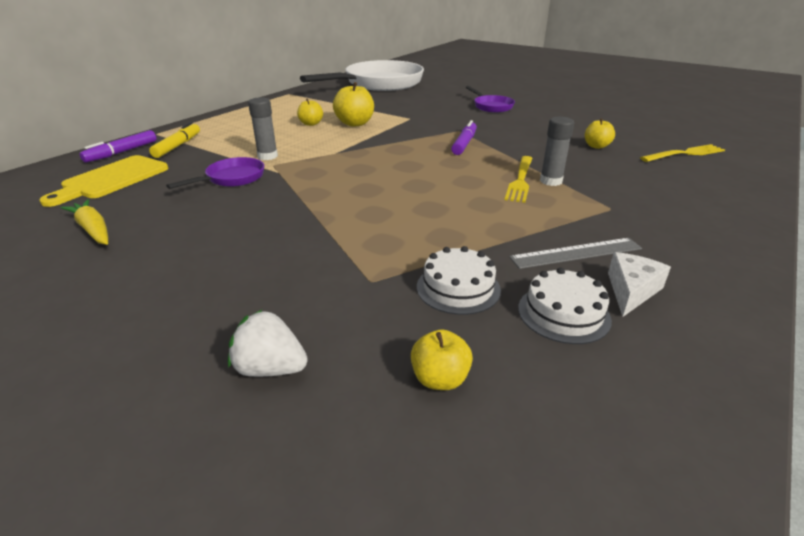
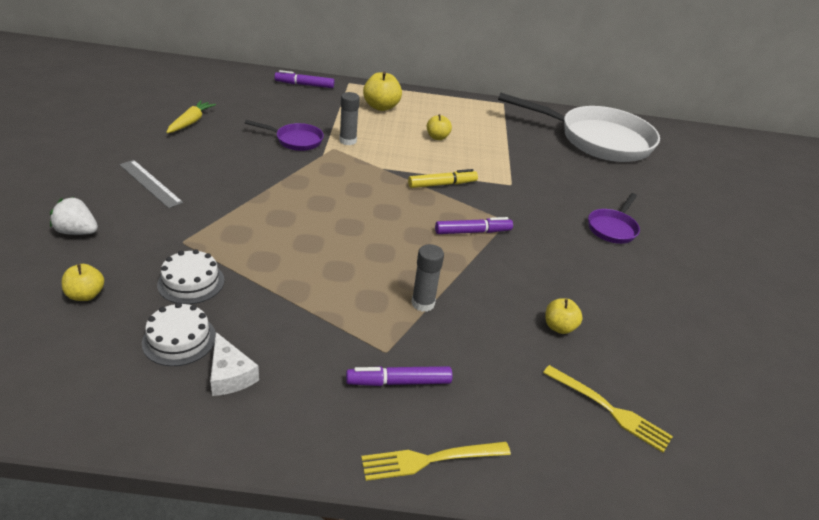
camera: 55 degrees right, 5 degrees up
yellow cutting board [39,155,169,207] -> none
yellow marker [149,122,200,158] -> yellow marker moved to [408,169,478,188]
white strawberry [228,310,308,377] -> white strawberry turned 60 degrees counterclockwise [50,197,98,235]
yellow apple [333,82,374,127] -> yellow apple moved to [363,72,402,111]
yellow fork [505,156,533,203] -> yellow fork moved to [361,441,511,481]
grey ruler [509,238,642,269] -> grey ruler moved to [119,160,183,208]
white cheese [608,252,671,317] -> white cheese turned 60 degrees clockwise [210,332,259,396]
none -> purple marker [346,366,453,386]

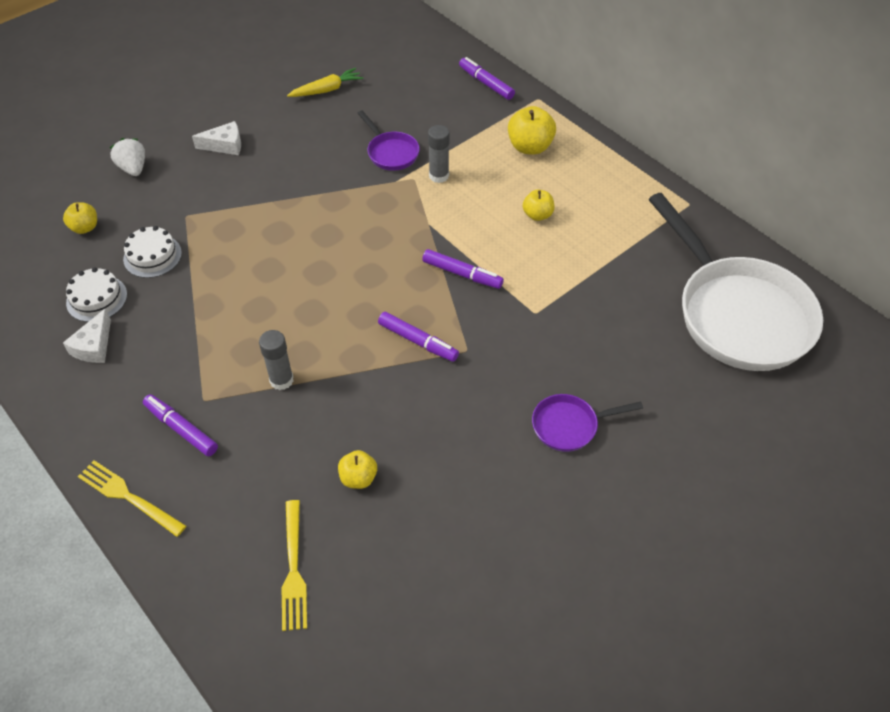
camera: 50 degrees right, 15 degrees up
grey ruler [119,160,183,208] -> white cheese [192,121,241,155]
yellow marker [408,169,478,188] -> purple marker [422,249,504,289]

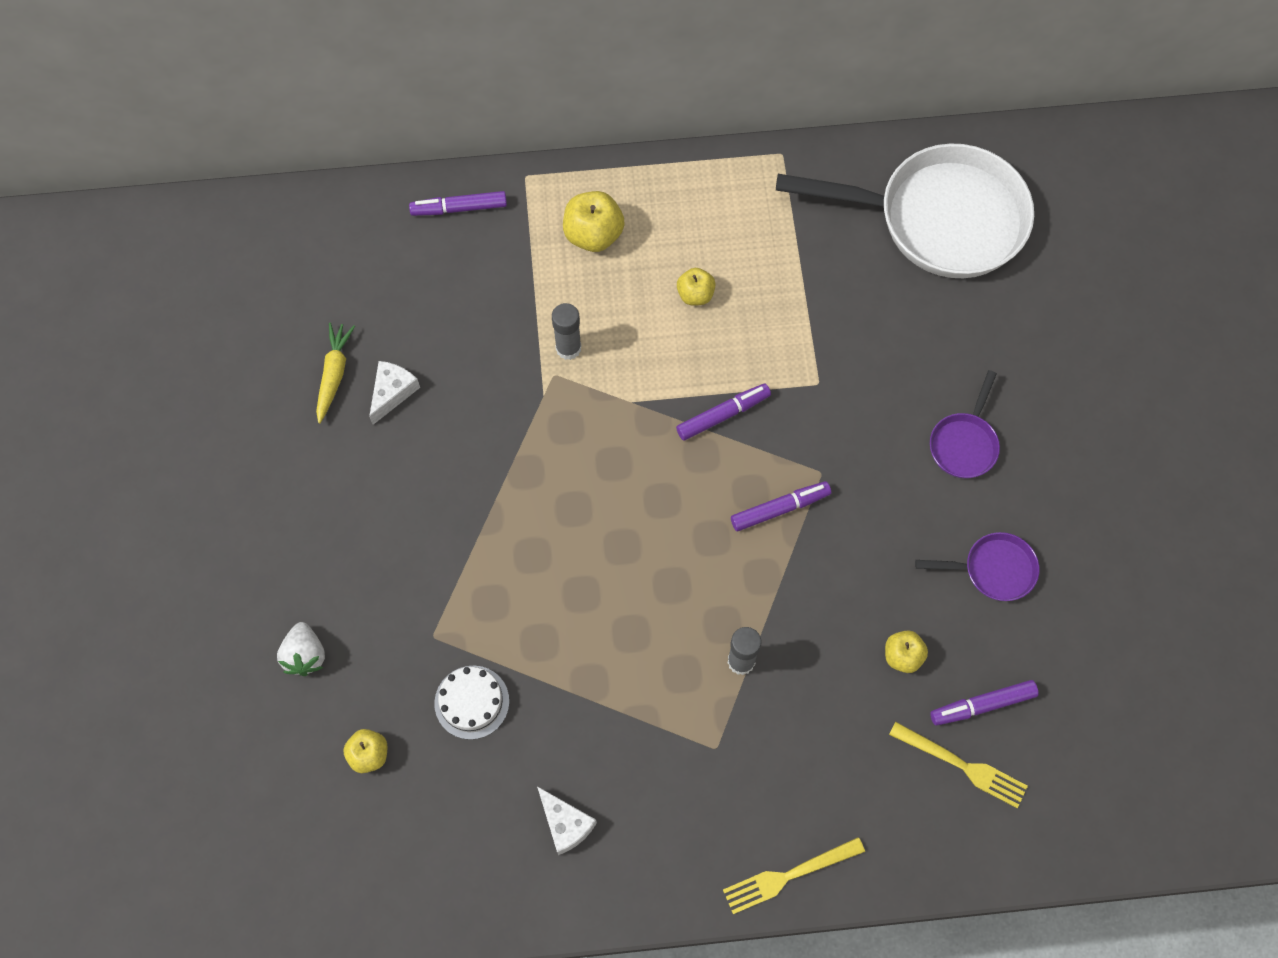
camera: 55 degrees left, 15 degrees up
white cake [66,267,127,322] -> none
white strawberry [110,138,145,176] -> white strawberry turned 105 degrees counterclockwise [277,622,325,676]
purple marker [143,394,218,456] -> purple marker moved to [930,680,1039,726]
white cheese [192,121,241,155] -> white cheese moved to [369,361,420,425]
purple pan [357,110,420,171] -> purple pan moved to [915,532,1039,601]

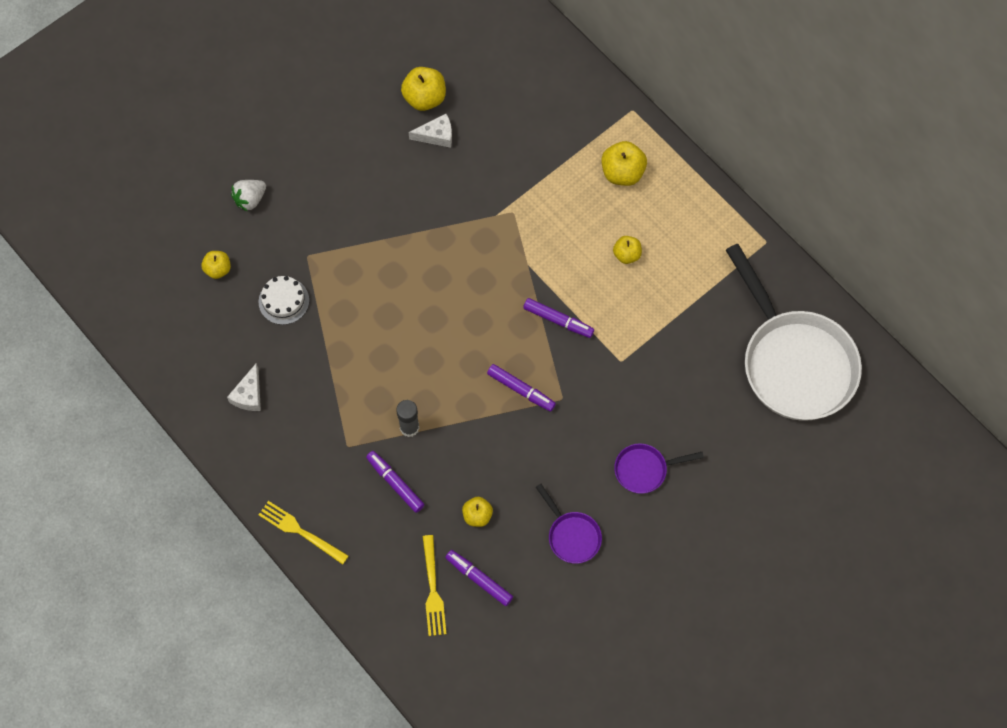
camera: 55 degrees right, 0 degrees up
yellow carrot [316,323,355,423] -> yellow apple [401,67,446,111]
purple marker [409,191,507,216] -> purple marker moved to [366,451,424,513]
grey glue stick [552,303,581,360] -> none

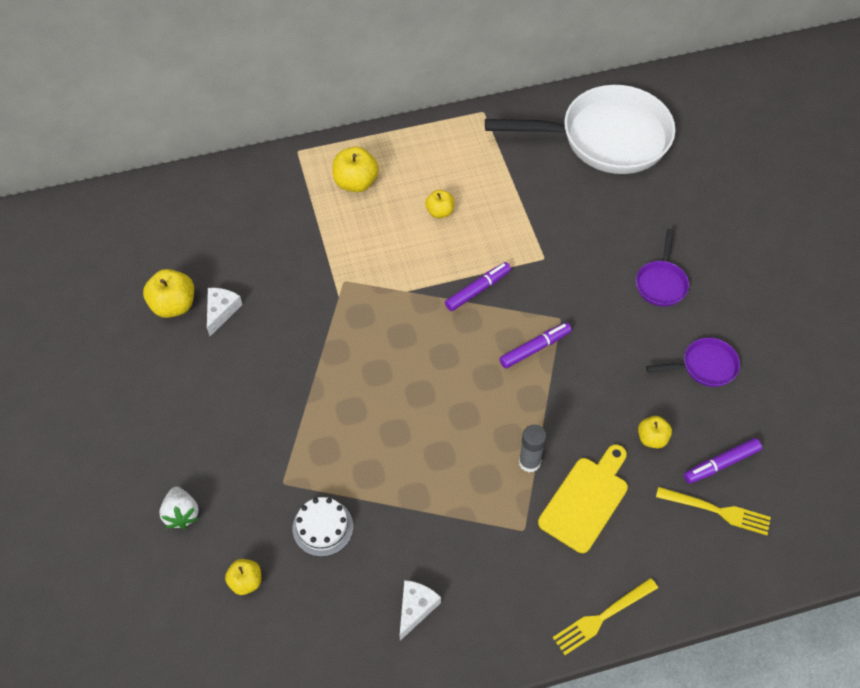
camera: 65 degrees left, 10 degrees down
white cheese [227,363,261,411] -> white cheese turned 105 degrees counterclockwise [400,580,441,641]
purple marker [366,451,424,513] -> yellow cutting board [538,445,628,553]

